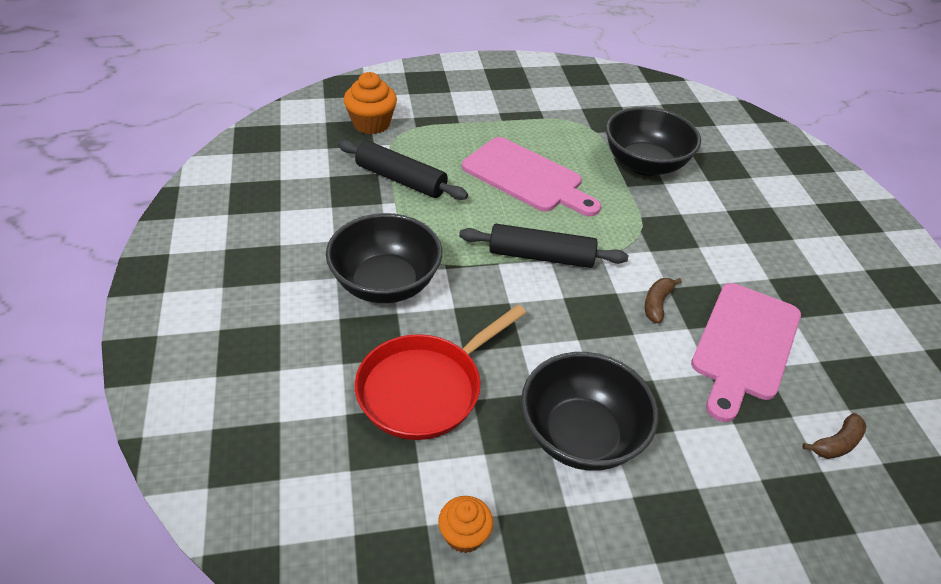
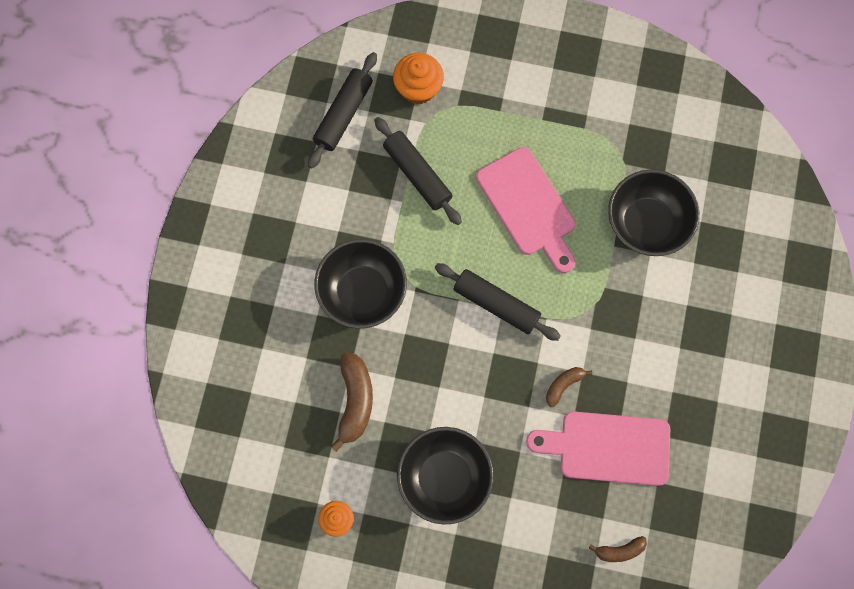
camera: 25 degrees right, 30 degrees up
red pan [355,304,526,440] -> brown banana [331,352,373,452]
pink cutting board [691,283,801,422] -> pink cutting board turned 45 degrees clockwise [526,411,670,486]
none -> black rolling pin [308,52,377,169]

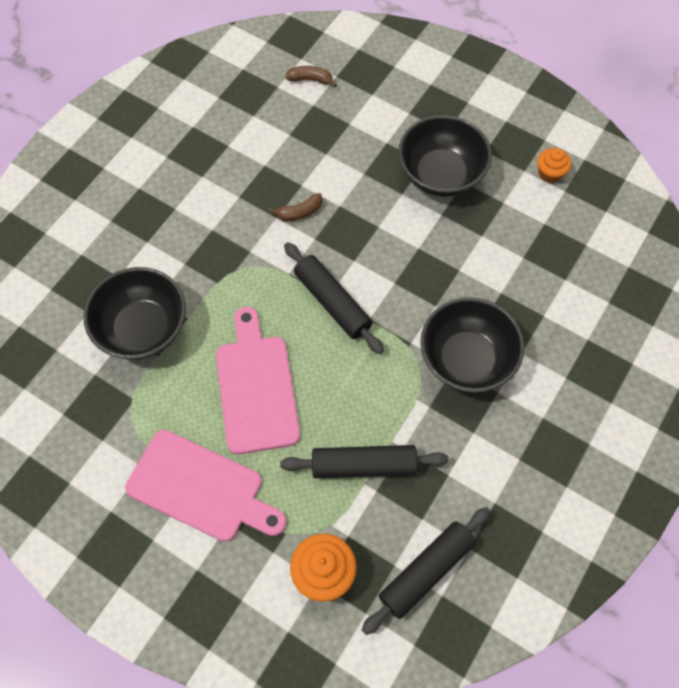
camera: 160 degrees left, 10 degrees down
brown banana [331,352,373,452] -> none
black rolling pin [374,117,462,225] -> black rolling pin turned 75 degrees counterclockwise [280,445,449,478]
pink cutting board [526,411,670,486] -> pink cutting board moved to [125,430,287,542]

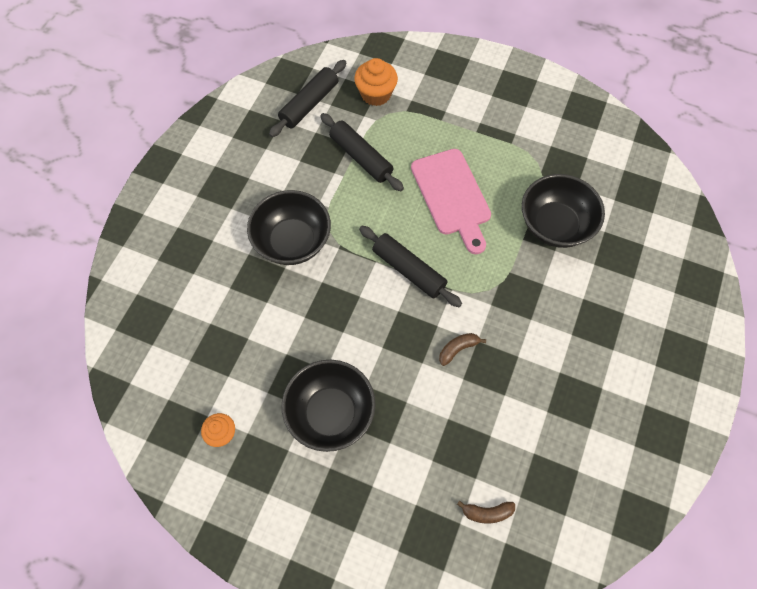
camera: 170 degrees right, 0 degrees up
pink cutting board [125,430,287,542] -> none
black rolling pin [280,445,449,478] -> black rolling pin turned 60 degrees clockwise [320,113,404,191]

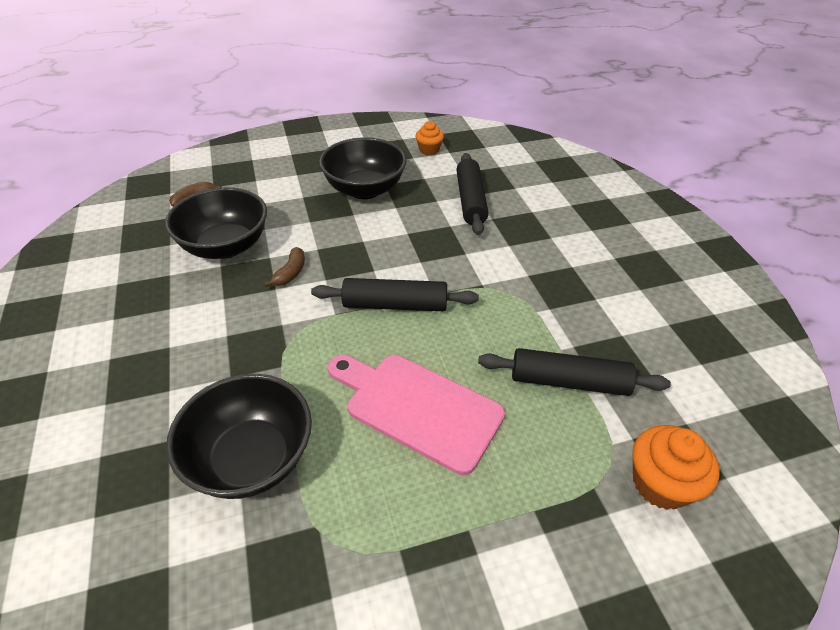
camera: 140 degrees right, 20 degrees down
black bowl [247,190,331,265] -> black bowl moved to [165,187,267,259]
black rolling pin [269,60,346,137] -> black rolling pin moved to [457,153,489,235]

